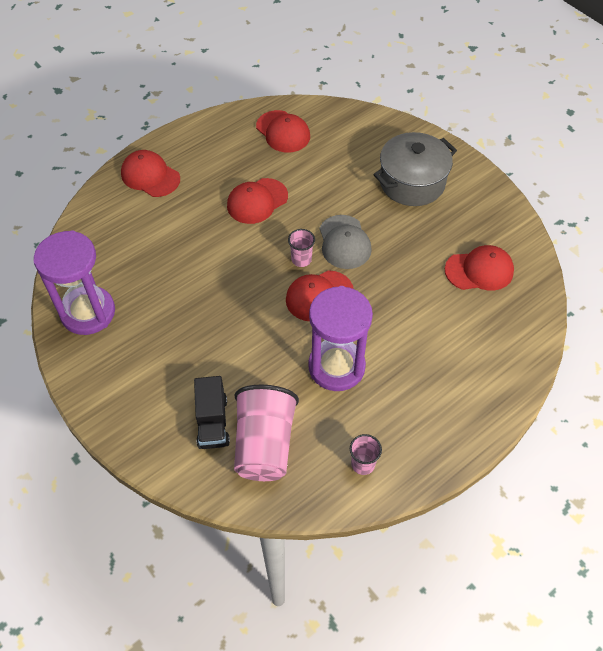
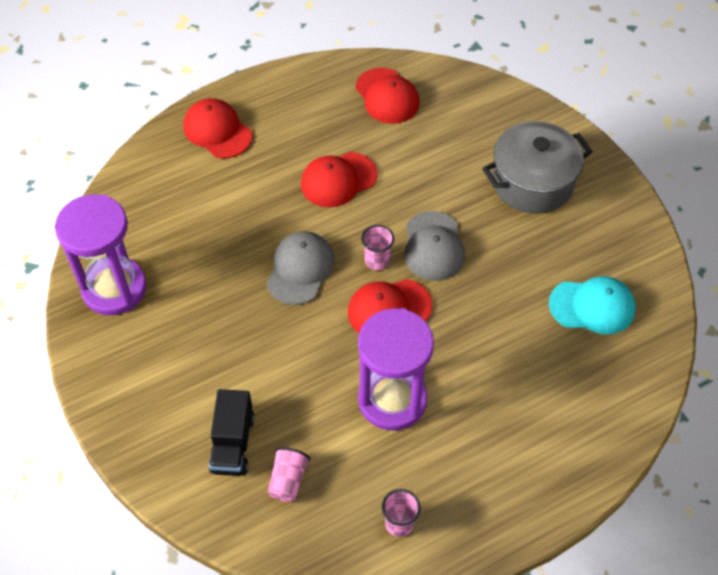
camera: 10 degrees right, 0 degrees up
pink cup [234,385,299,481] -> pink cup [268,447,311,502], size x0.48
red cap [445,245,514,291] -> turquoise cap [549,276,636,334]
none -> grey cap [266,231,335,305]

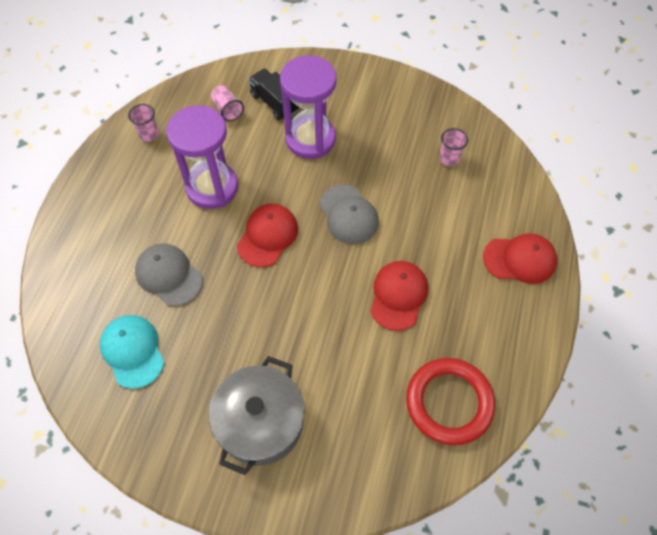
camera: 135 degrees right, 5 degrees up
purple hourglass [55,194,147,315] -> purple hourglass moved to [280,55,337,159]
red cap [355,68,420,124] -> red ring [406,358,495,445]
pink cup [361,225,394,270] -> pink cup moved to [440,128,468,166]
grey cap [404,211,465,281] -> grey cap moved to [135,243,203,306]
turquoise cap [549,276,636,334] -> turquoise cap turned 105 degrees clockwise [100,315,165,389]

